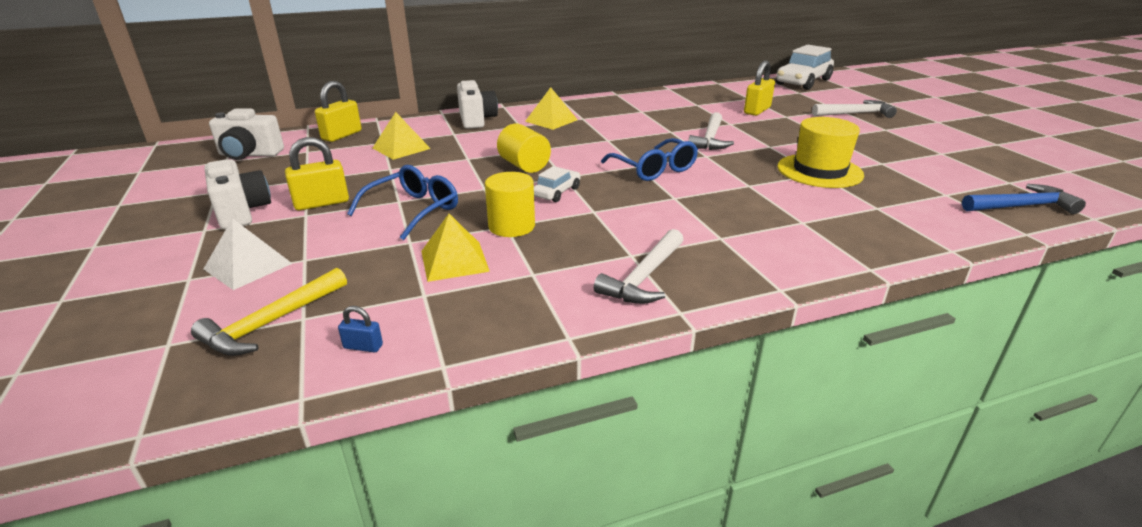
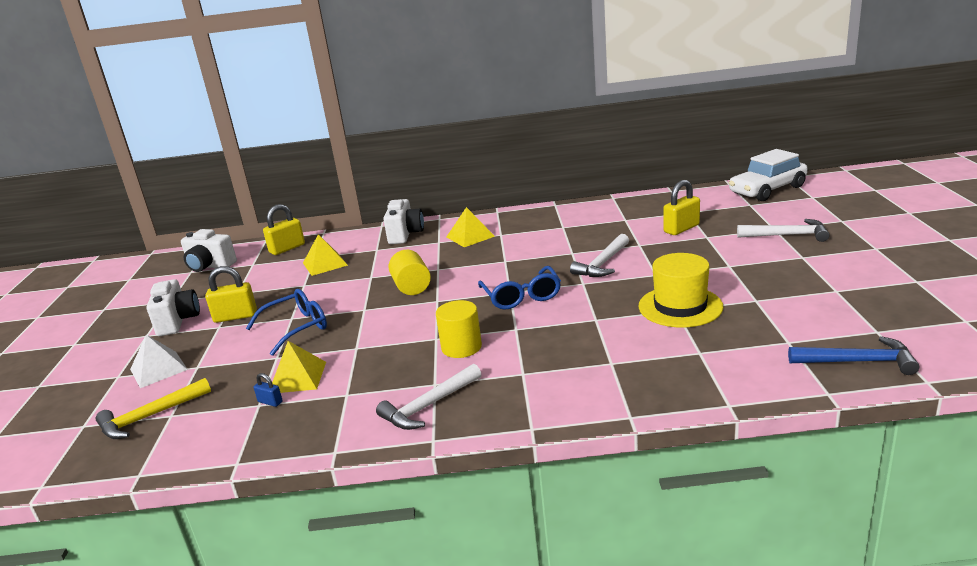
camera: 20 degrees right, 5 degrees down
blue padlock [338,306,383,353] -> blue padlock moved to [254,373,283,407]
yellow cylinder [485,172,535,237] -> yellow cylinder moved to [436,300,482,358]
white car [534,166,580,202] -> none

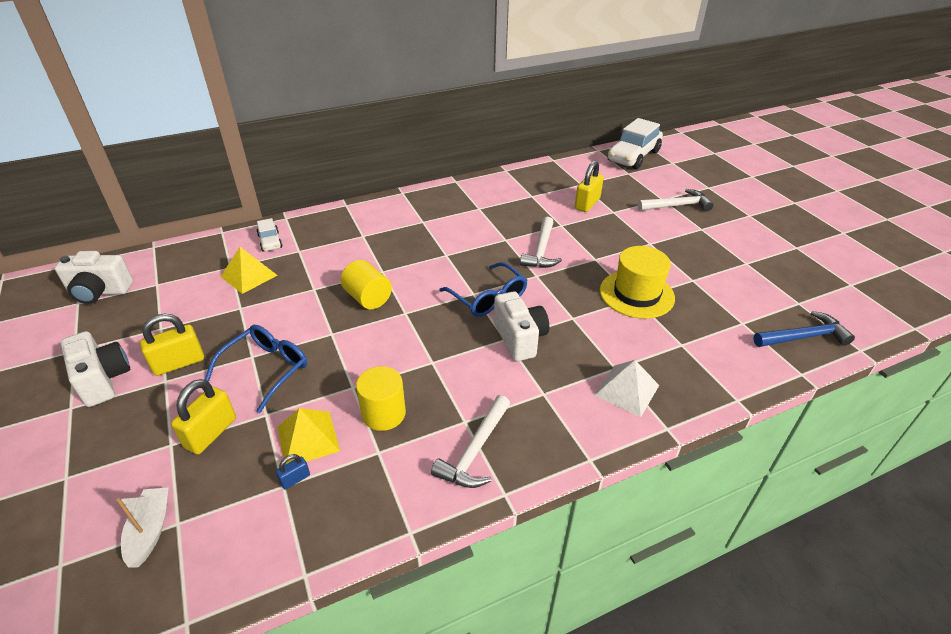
camera: 25 degrees left, 15 degrees up
yellow hammer [96,378,211,439] -> white boat [116,488,169,568]
white pyramid [130,335,188,388] -> white pyramid moved to [594,360,659,417]
blue padlock [254,373,283,407] -> blue padlock turned 45 degrees counterclockwise [276,454,310,489]
yellow padlock [263,204,305,255] -> yellow padlock moved to [171,379,236,454]
white camera [383,199,424,244] -> white camera moved to [494,291,549,361]
yellow cylinder [436,300,482,358] -> yellow cylinder moved to [356,366,406,431]
yellow pyramid [447,207,495,247] -> none
none -> white car [257,218,282,252]

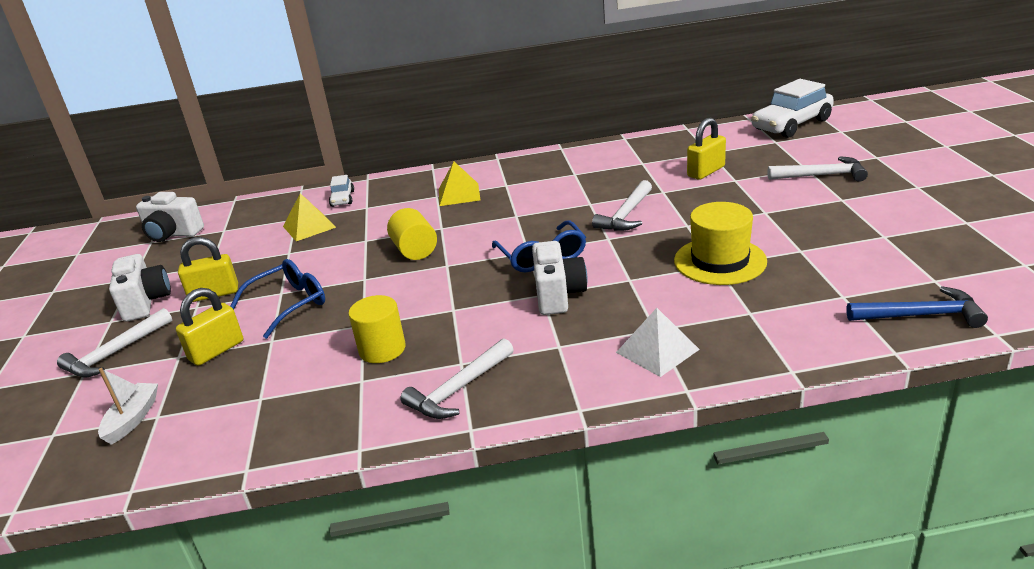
camera: 20 degrees right, 10 degrees down
blue padlock [276,454,310,489] -> none
yellow pyramid [277,408,340,465] -> yellow pyramid moved to [439,162,480,206]
none -> white hammer [57,308,172,377]

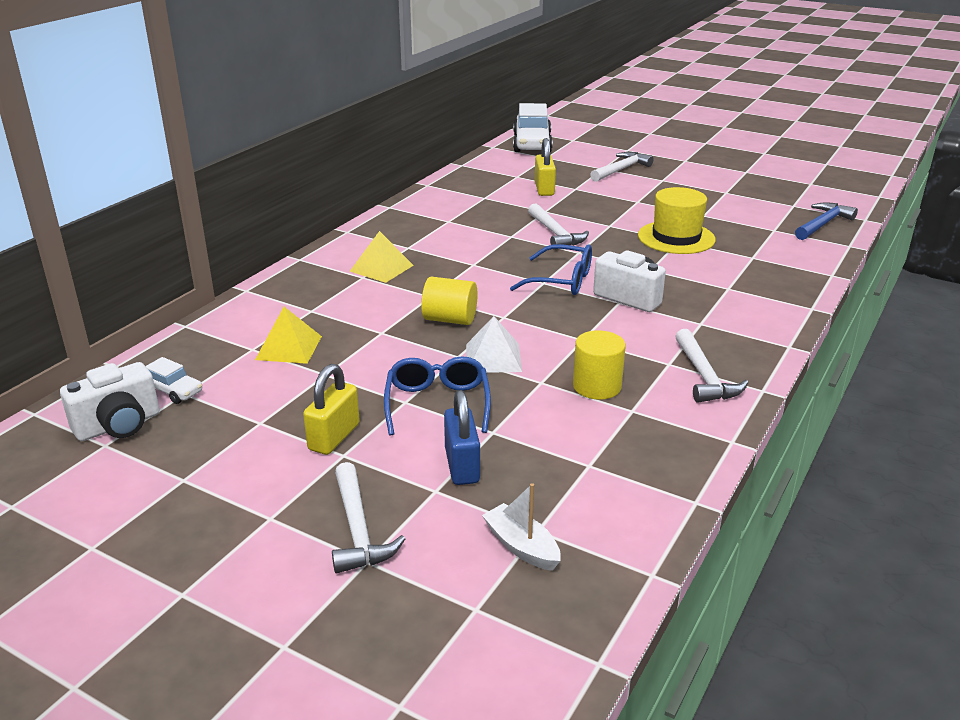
camera: 55 degrees left, 0 degrees up
white camera [109,254,171,322] -> none
yellow padlock [176,288,243,366] -> blue padlock [444,390,480,485]
white car [329,175,354,207] -> white car moved to [146,357,202,404]
white pyramid [616,308,700,377] -> white pyramid moved to [466,316,522,373]

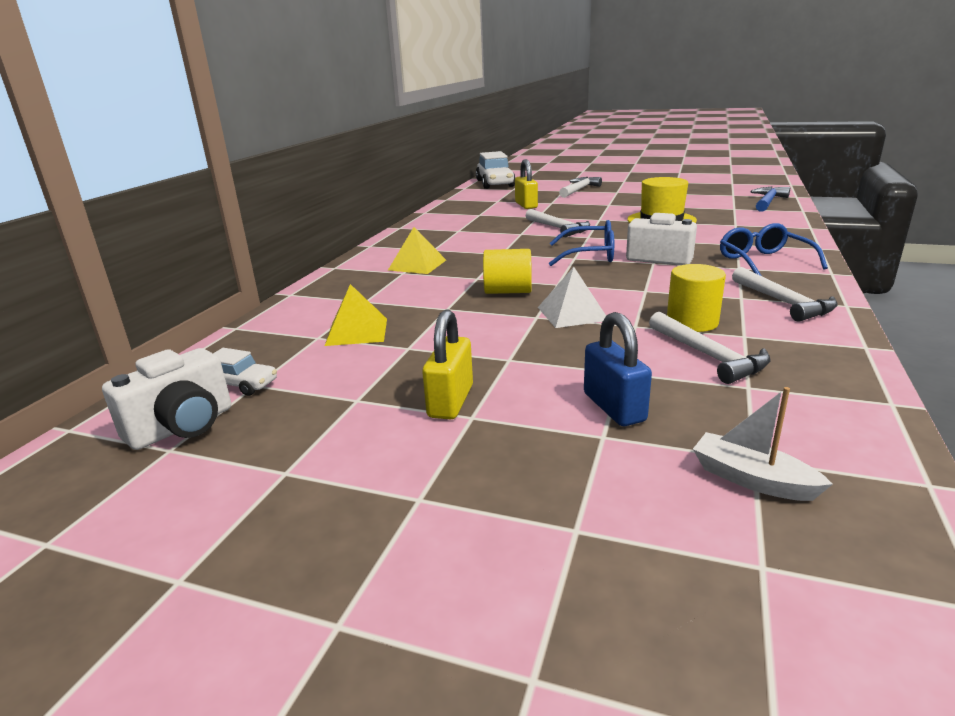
camera: 10 degrees left, 5 degrees down
white hammer [332,462,405,573] -> white hammer moved to [649,312,771,384]
blue glasses [384,356,491,435] -> blue glasses moved to [720,223,828,276]

